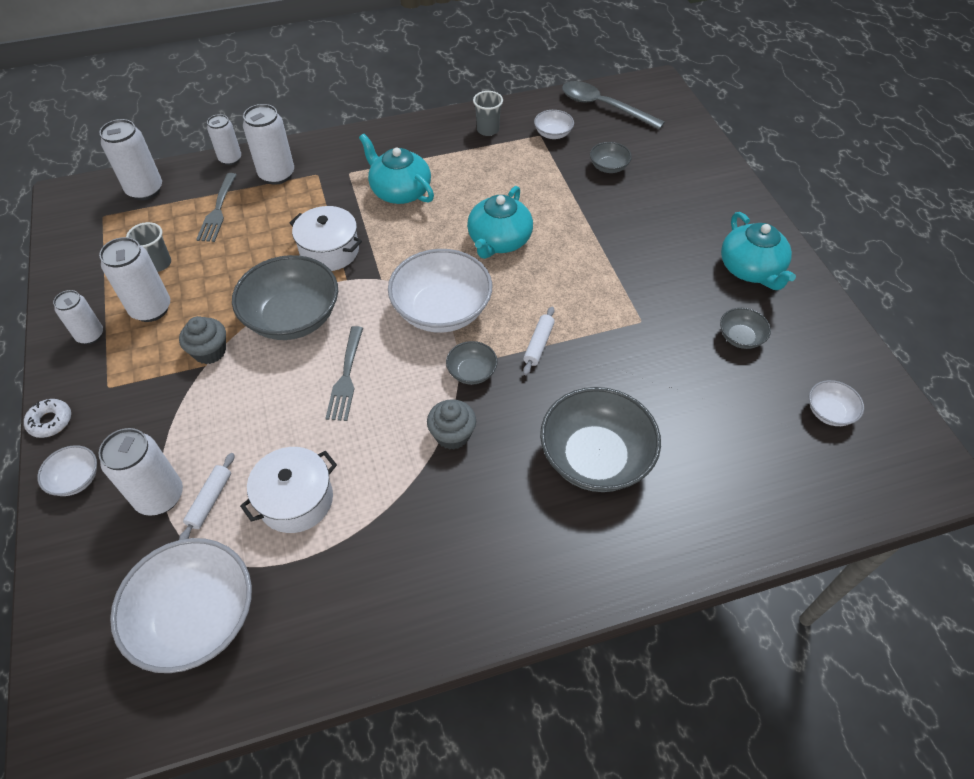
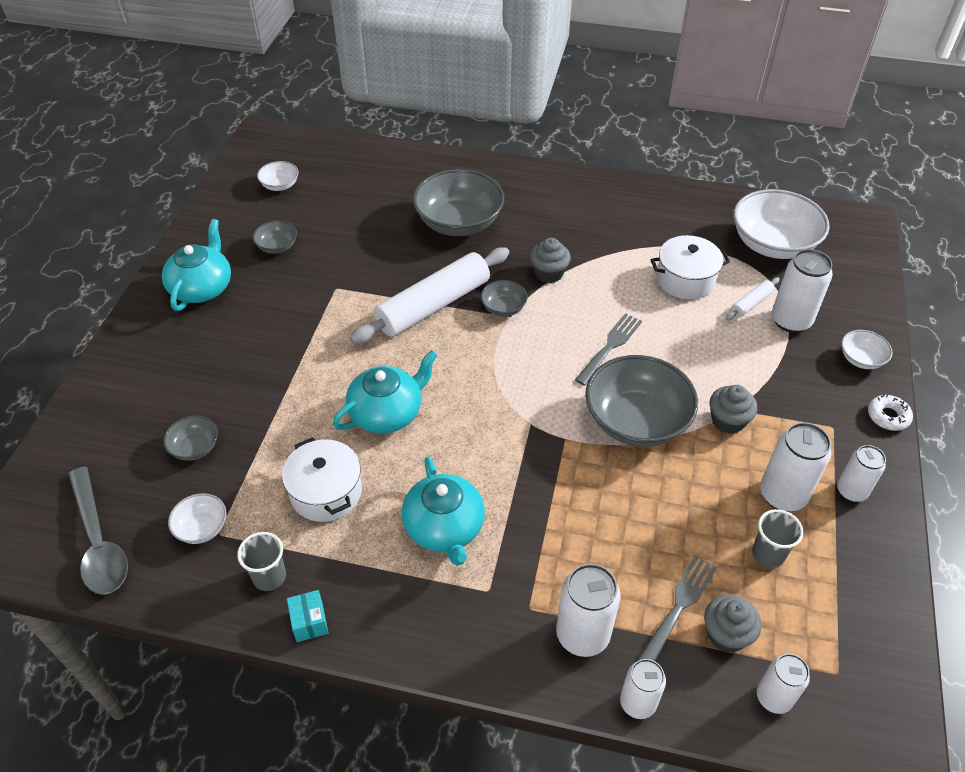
camera: 150 degrees left, 5 degrees down
white can [100,119,162,200] -> white can [757,654,810,714], size x0.65
white pot [290,206,362,271] -> white pot moved to [282,437,362,522]
white bowl [388,249,492,333] -> none
white rolling pin [523,306,555,375] -> white rolling pin [350,247,509,344], size x2.32
none -> turquoise box [287,590,328,642]
none -> grey cupcake [704,595,761,652]

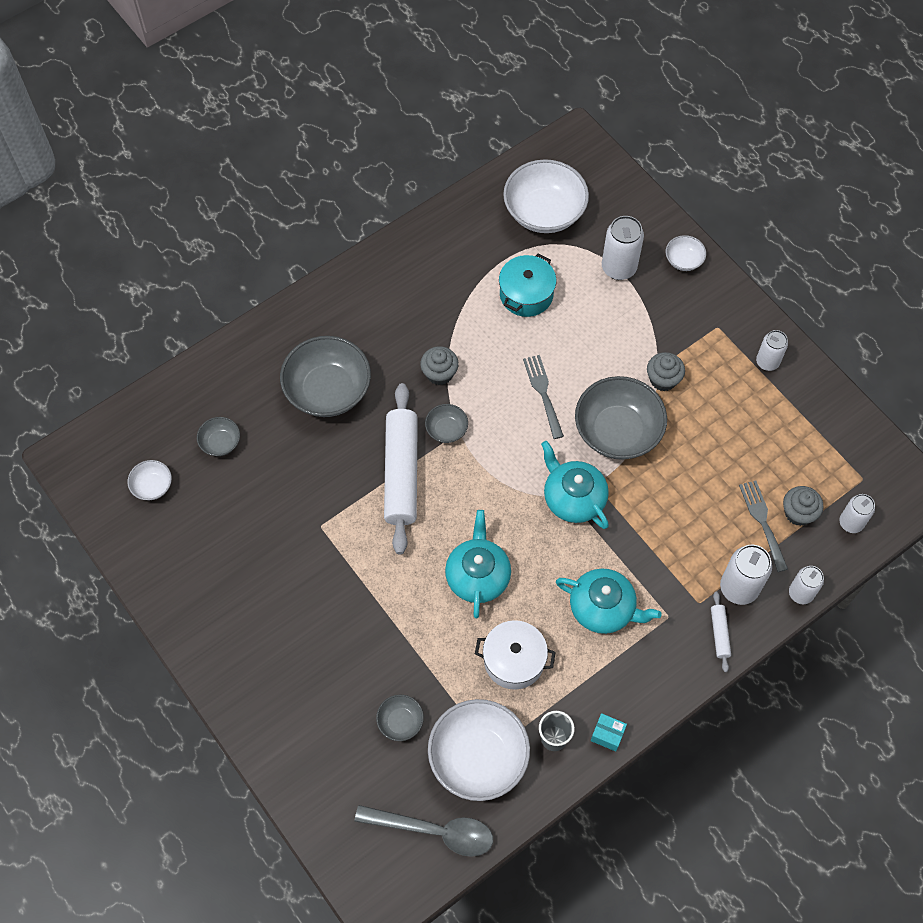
camera: 50 degrees left, 15 degrees up
turquoise teapot [162,219,231,311] -> turquoise teapot moved to [541,441,609,529]
white bowl [168,493,227,544] -> white bowl [428,699,530,801], size x2.11
grey bowl [253,221,297,254] -> grey bowl moved to [197,417,240,456]
white pot [650,235,730,299] -> turquoise pot [499,253,556,317]
white rolling pin [726,278,780,320] -> white rolling pin moved to [711,592,731,672]
grey cup [752,509,804,568] -> none
white can [760,422,831,512] -> none
white donut [868,394,913,431] -> none

